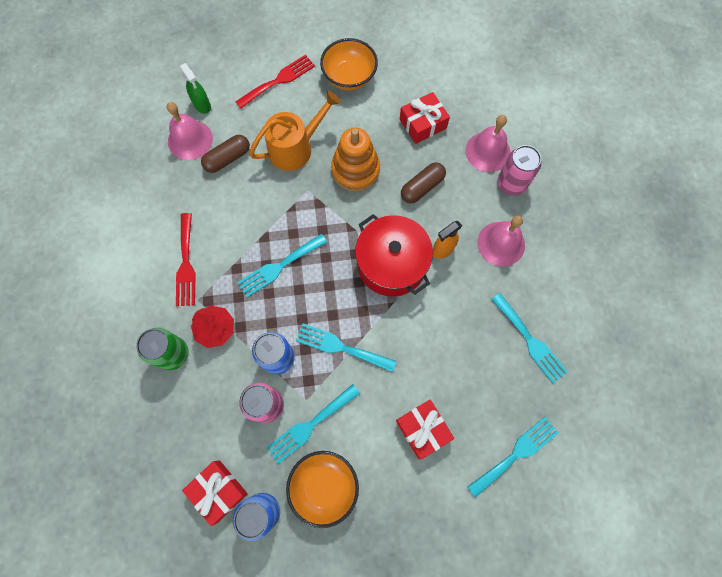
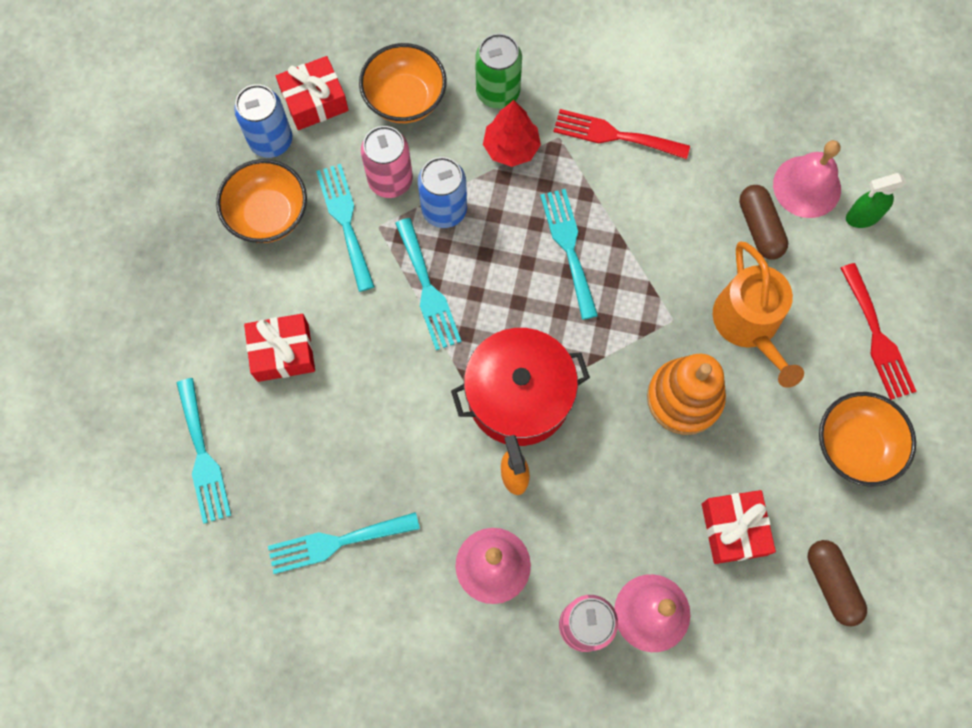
camera: 110 degrees right, 0 degrees up
turquoise fork [296,323,396,372] -> turquoise fork turned 120 degrees clockwise [395,218,461,350]
brown capsule [401,162,446,203] -> brown capsule moved to [808,540,867,626]
none -> orange bowl [359,43,447,123]

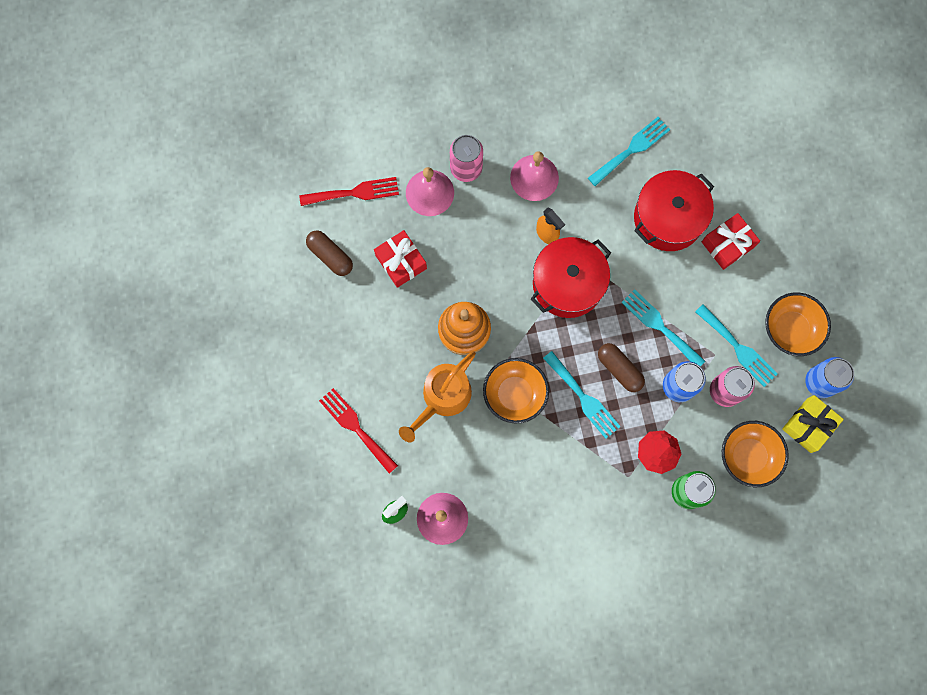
camera: 155 degrees right, 5 degrees up
turquoise fork [177,378,231,524] -> none
red gift [276,56,349,130] -> yellow gift [782,395,844,453]
red fork [553,109,690,159] -> red fork moved to [299,177,399,206]
orange watering can [713,242,804,388] -> orange watering can turned 105 degrees counterclockwise [399,351,476,442]
brown capsule [739,185,788,259] -> brown capsule moved to [598,343,645,392]
orange bowl [819,392,916,487] -> orange bowl moved to [483,358,549,424]
none -> red pot [634,170,714,251]

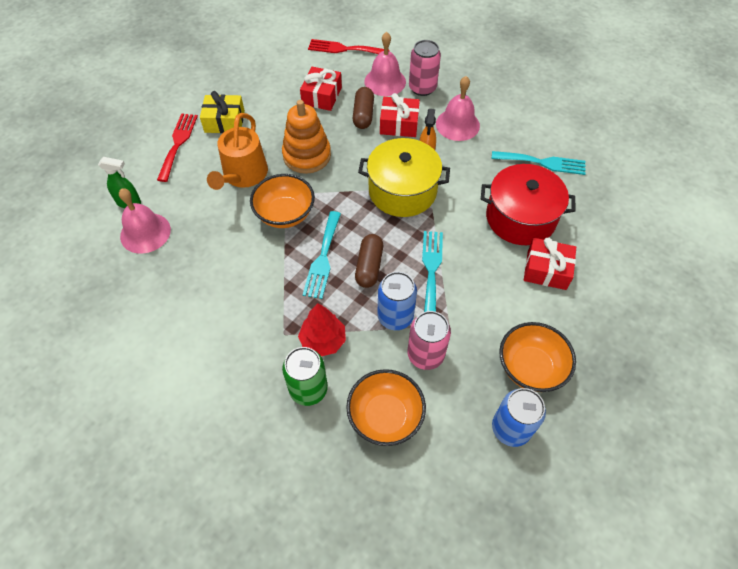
camera: 50 degrees right, 20 degrees down
red fork [299,177,399,206] -> red fork turned 150 degrees clockwise [308,39,390,54]
brown capsule [306,230,353,276] -> brown capsule moved to [353,87,374,129]
orange watering can [399,351,476,442] -> orange watering can turned 75 degrees counterclockwise [207,113,268,190]
red pot [531,237,611,318] -> yellow pot [358,138,450,217]
turquoise fork [695,304,778,387] -> none
yellow gift [782,395,844,453] -> yellow gift moved to [200,91,245,133]
none -> red gift [380,93,420,137]

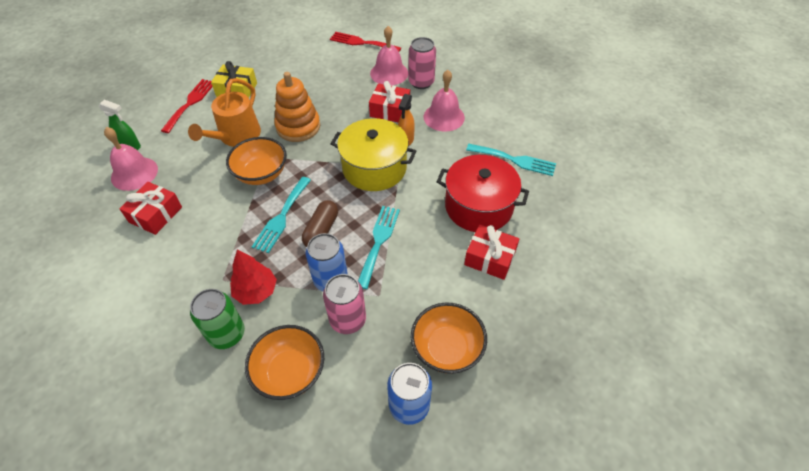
camera: 10 degrees right, 5 degrees down
red gift [300,67,342,111] -> red gift moved to [119,182,182,235]
brown capsule [353,87,374,129] -> none

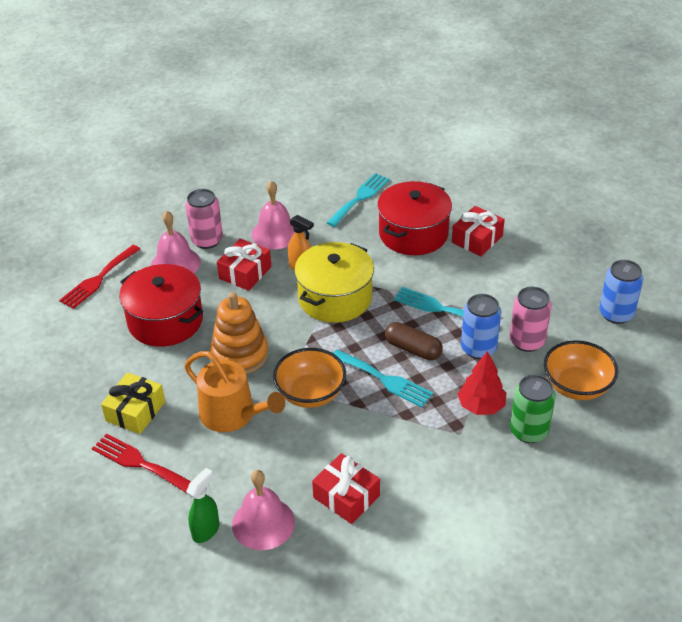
camera: 75 degrees left, 10 degrees down
orange bowl [411,302,487,374] -> none
none -> red pot [119,264,203,347]

